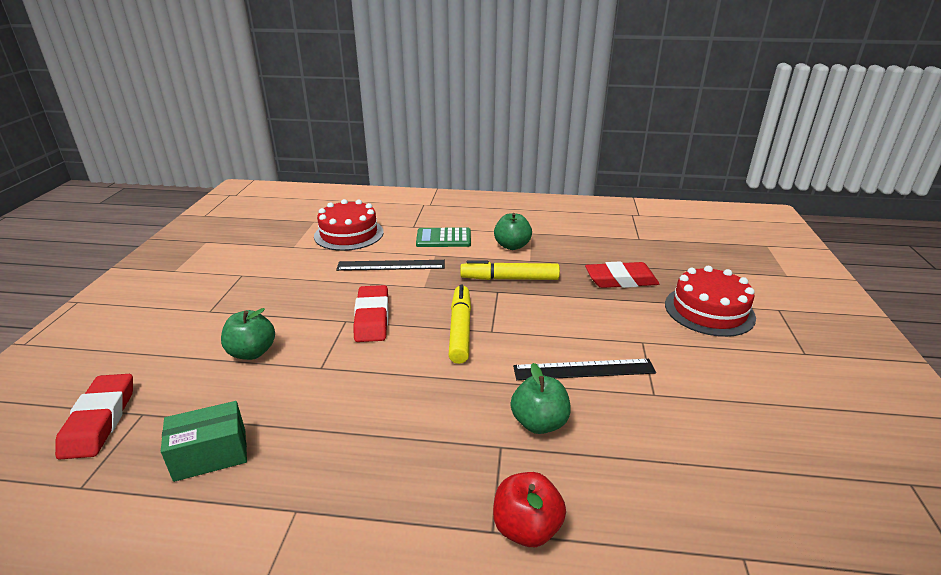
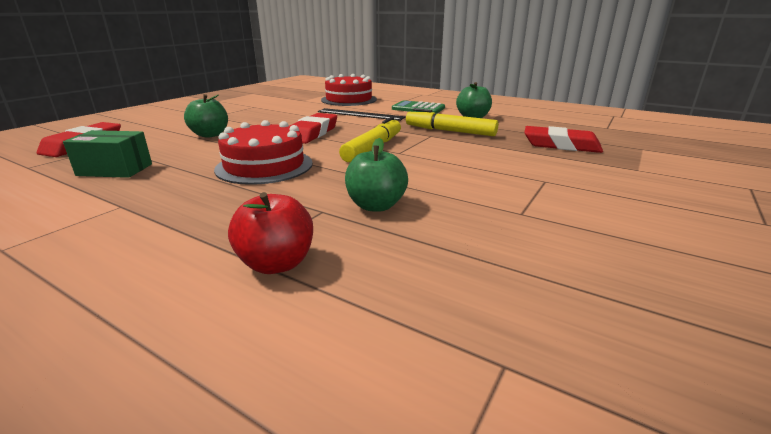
camera: 25 degrees right, 5 degrees down
black ruler [513,359,656,380] -> none
red cake [665,266,756,337] -> red cake moved to [214,120,313,185]

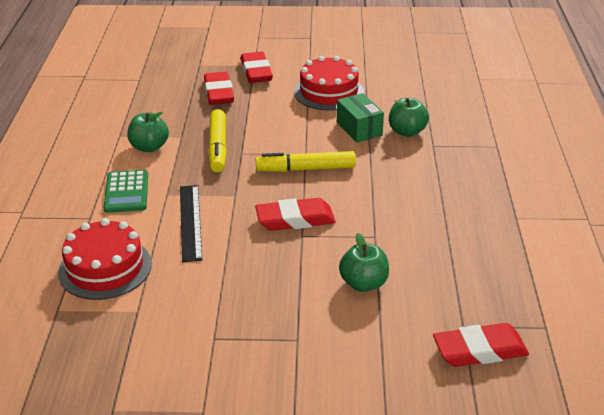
camera: 120 degrees left, 10 degrees up
green box [63,130,152,178] -> green box moved to [337,93,384,143]
red cake [214,120,313,185] -> red cake moved to [294,56,364,111]
red apple [228,192,313,274] -> none
none -> red eraser [241,52,273,83]

